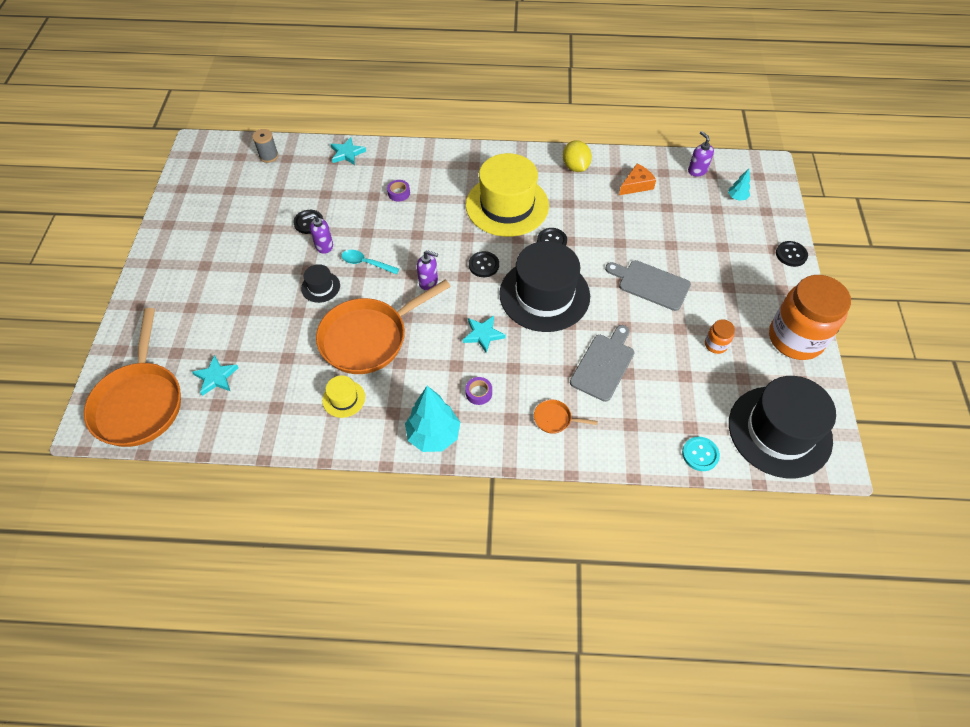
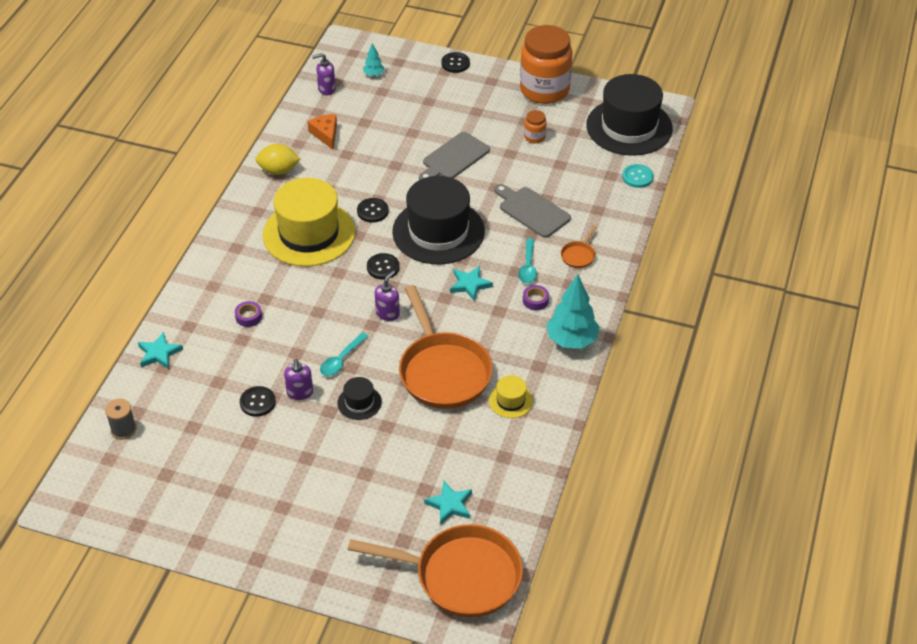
camera: 75 degrees left, 10 degrees down
none -> turquoise spoon [518,238,537,283]

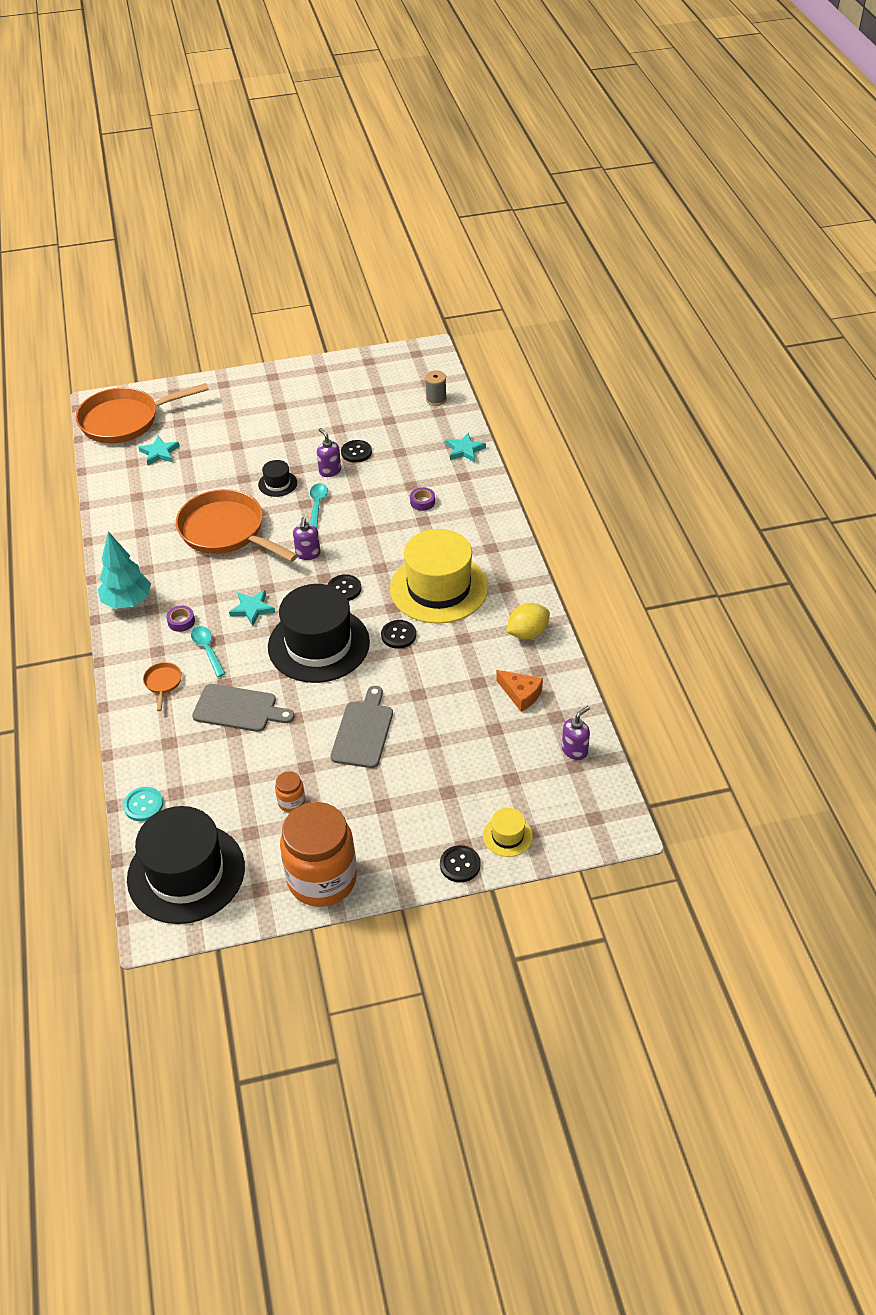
camera: 150 degrees right, 0 degrees up
turquoise tree [363,43,384,76] -> none
yellow hat [489,375,533,418] -> yellow hat moved to [483,808,533,857]

